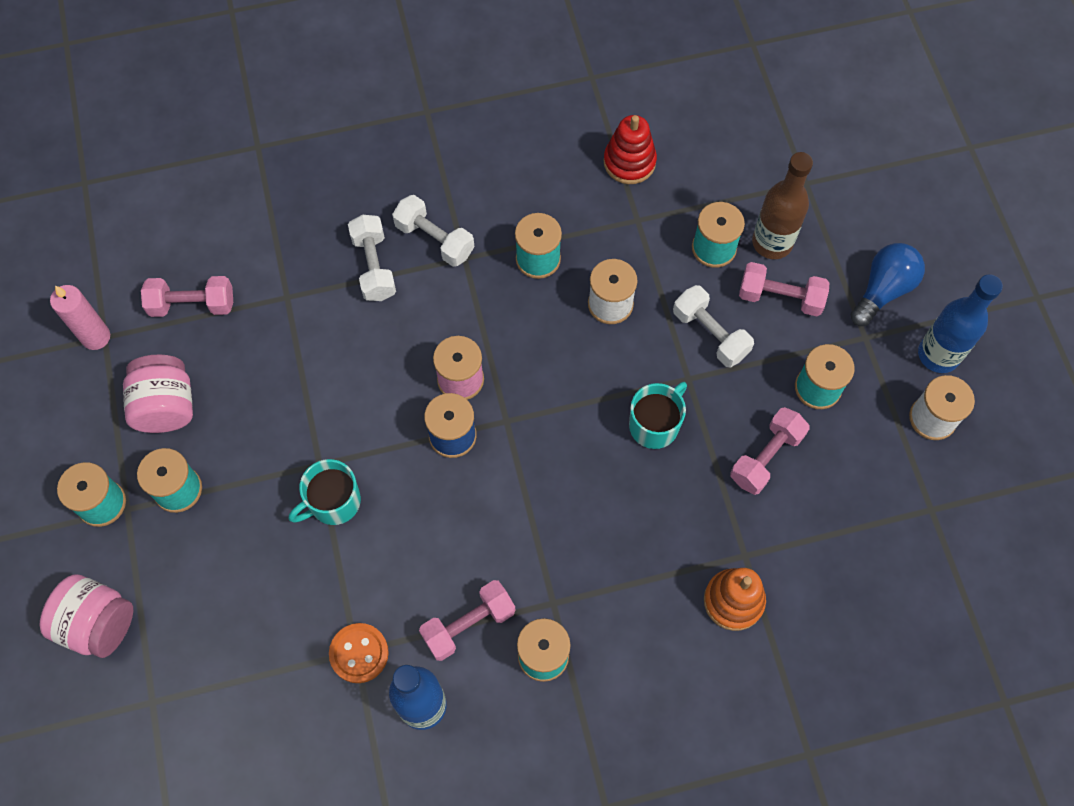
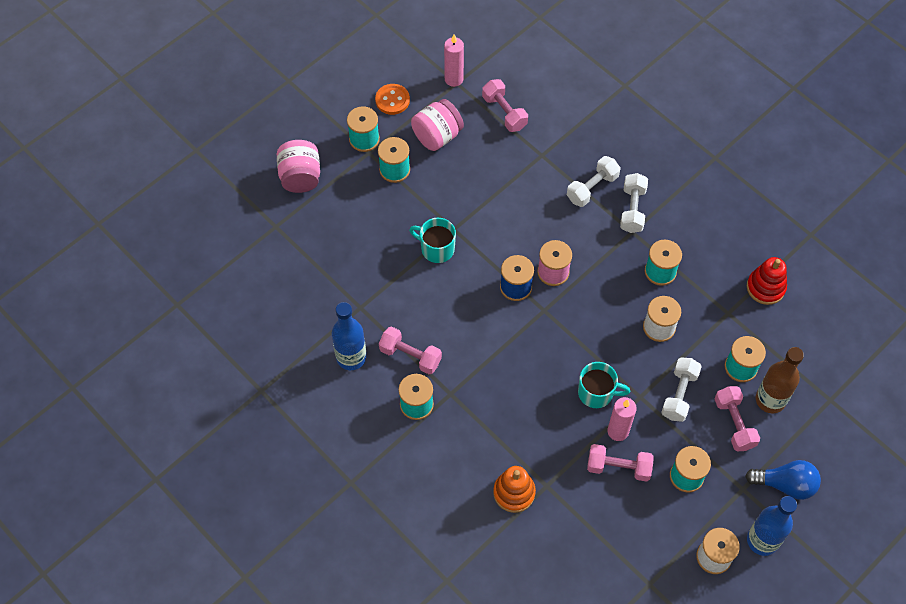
camera: 60 degrees right, 5 degrees down
orange button [329,623,389,683] -> orange button moved to [375,84,410,115]
none -> pink candle [607,397,637,441]

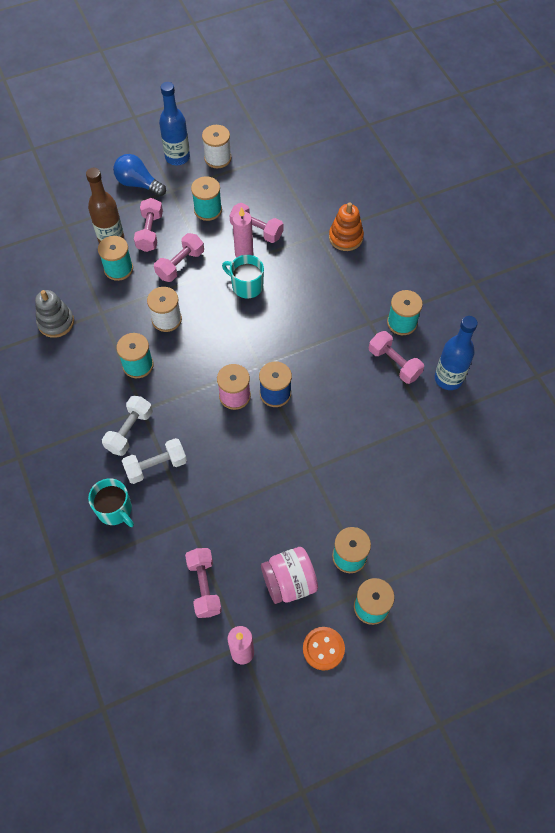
camera: 160 degrees left, 0 degrees up
pink jar [277,140,320,193] -> none
turquoise mug [409,218,456,263] -> turquoise mug moved to [88,478,134,527]
white dumbbell [661,357,702,422] -> pink dumbbell [154,233,204,282]
red stacking toy [747,257,787,305] -> grey stacking toy [35,290,74,338]

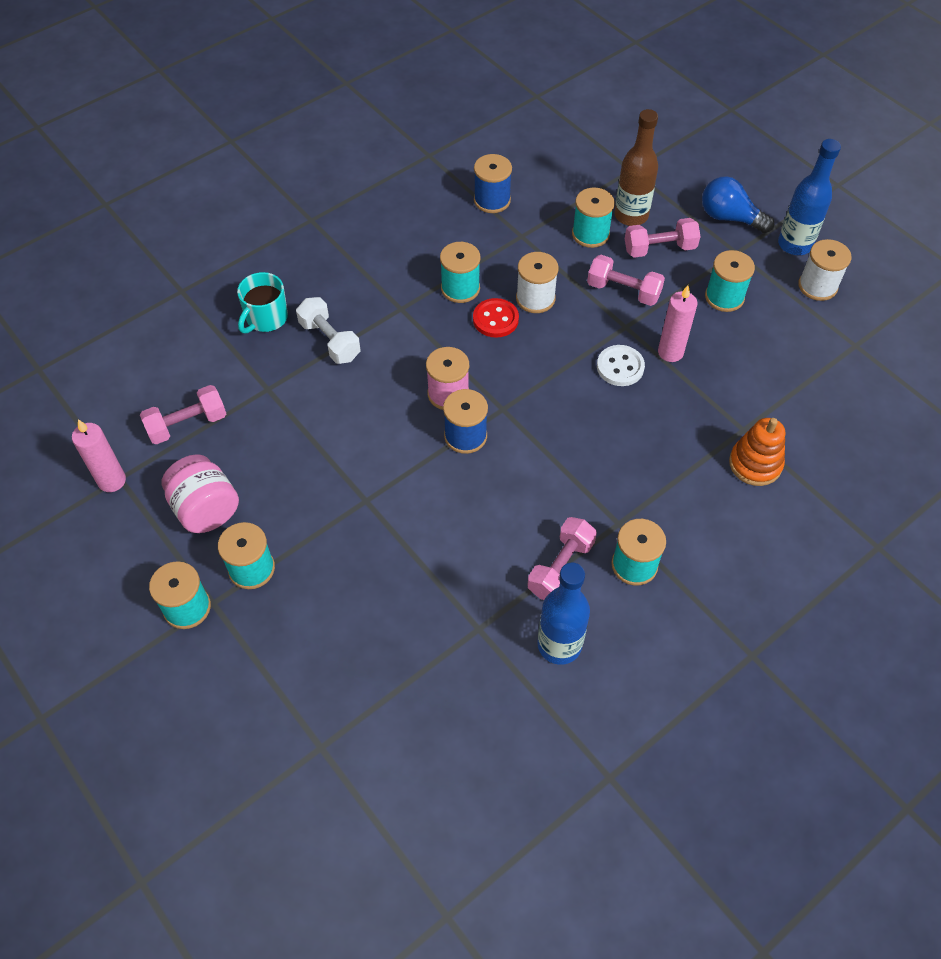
camera: 75 degrees right, 5 degrees down
grey stacking toy [35,290,74,338] -> blue spool [474,154,512,213]
white dumbbell [102,396,153,456] -> none
blue light bulb [113,154,166,196] -> blue light bulb turned 75 degrees counterclockwise [702,176,774,233]
turquoise mug [222,255,264,298] -> white button [597,345,645,386]
pink dumbbell [229,203,283,243] -> none
orange button [303,627,345,670] -> none
none -> red button [473,298,519,338]

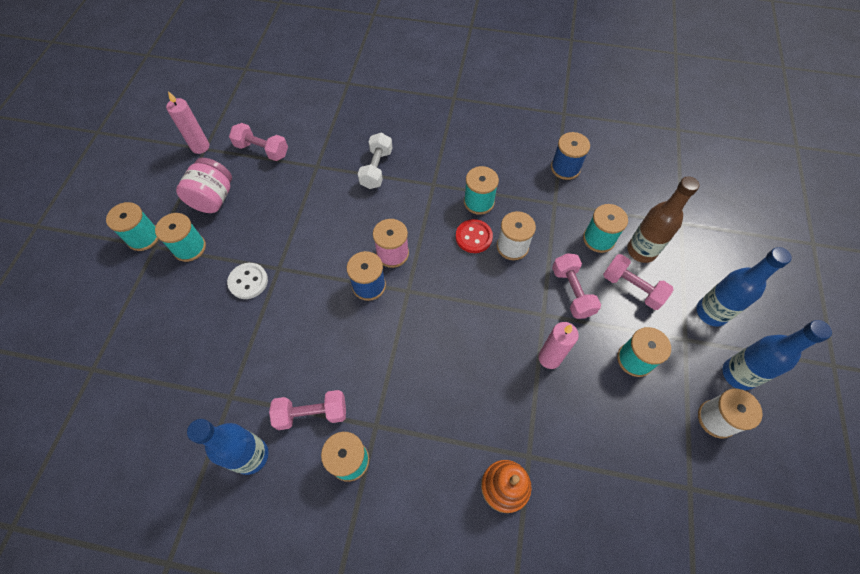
camera: 50 degrees right, 5 degrees up
turquoise mug [237,272,288,333] -> none
white button [597,345,645,386] -> white button moved to [227,263,268,299]
blue light bulb [702,176,774,233] -> blue bottle [696,247,792,327]

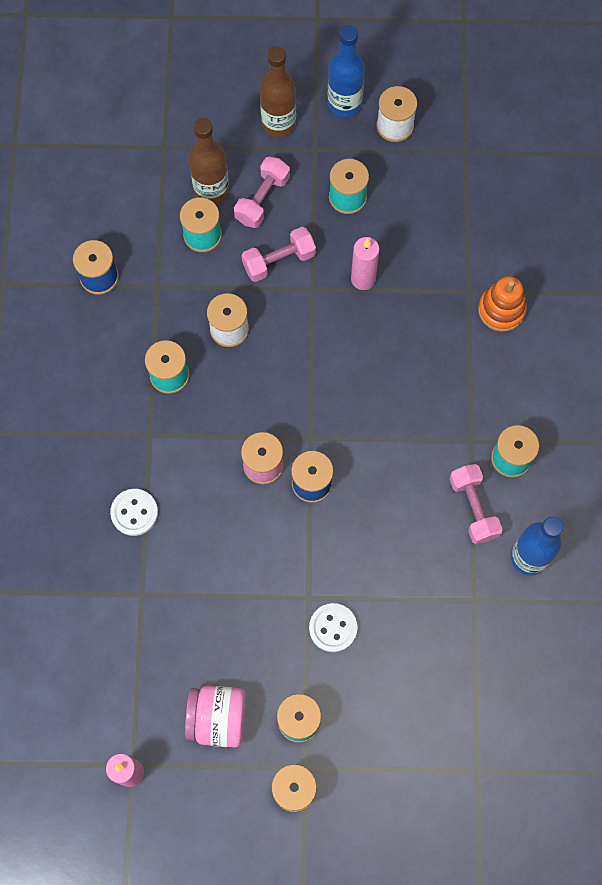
camera: 100 degrees left, 10 degrees up
pink dumbbell [229,123,288,161] -> none
white dumbbell [358,133,392,189] -> white button [110,489,158,536]
red button [456,219,493,253] -> none
blue bottle [696,247,792,327] -> brown bottle [260,46,296,137]

